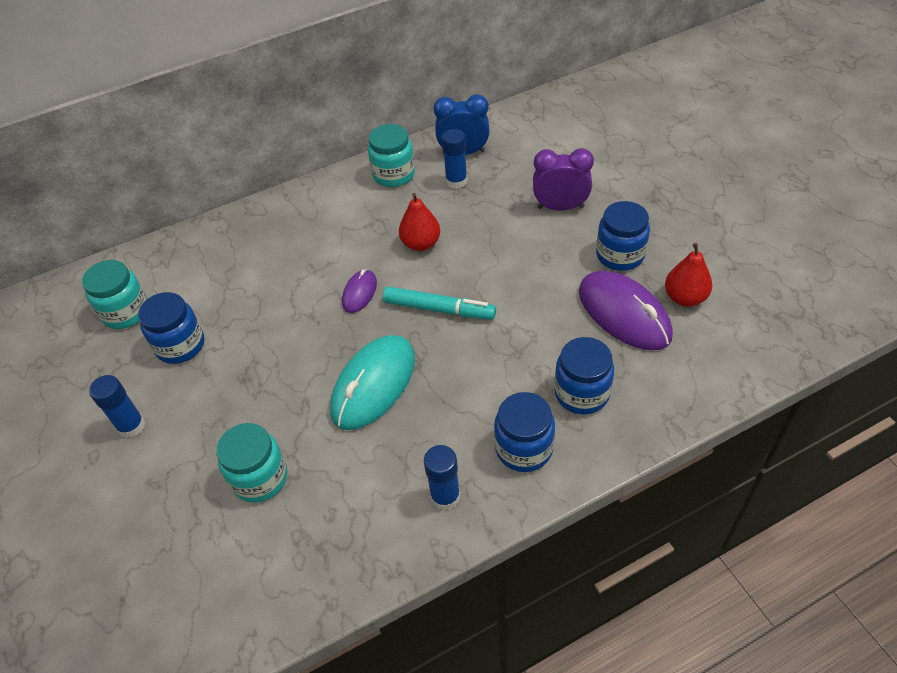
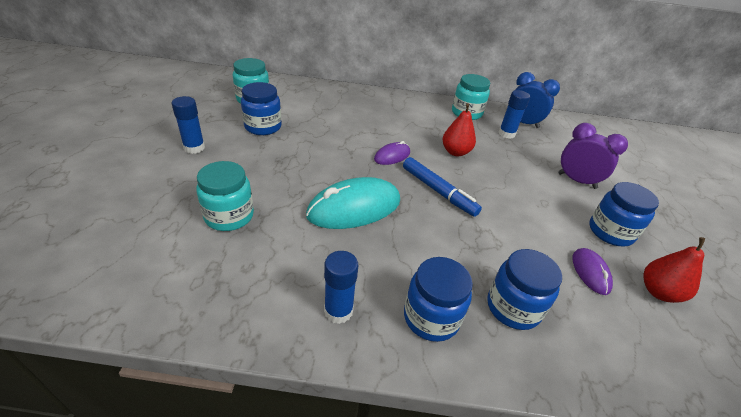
camera: 25 degrees right, 10 degrees down
turquoise marker [383,287,496,320] -> blue marker [403,157,482,217]
purple mouse [579,271,673,350] -> purple mouse [572,248,613,295], size x0.51

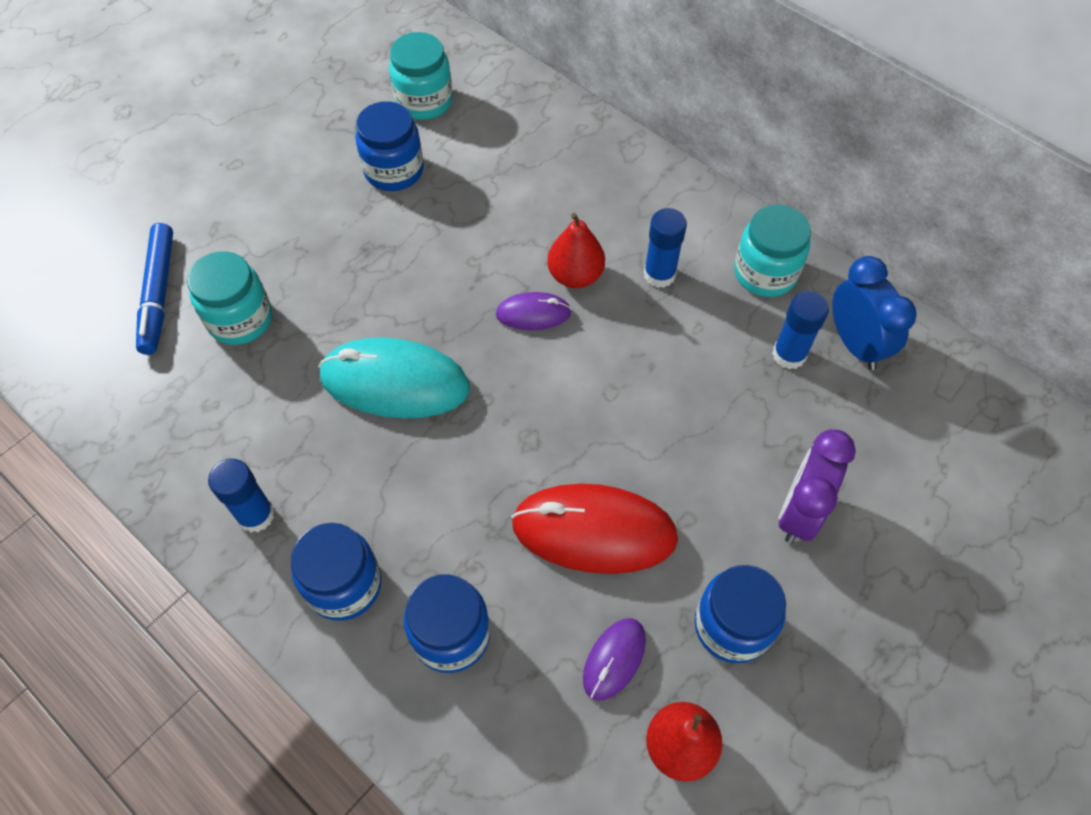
camera: 40 degrees right, 20 degrees up
blue glue stick [171,96,205,154] -> blue glue stick moved to [644,208,687,288]
blue marker [403,157,482,217] -> blue marker moved to [136,223,173,355]
red pear [443,103,476,156] -> red pear moved to [547,213,605,288]
purple clock [558,123,628,189] -> purple clock turned 135 degrees counterclockwise [778,429,856,544]
none -> red mouse [511,484,678,574]

